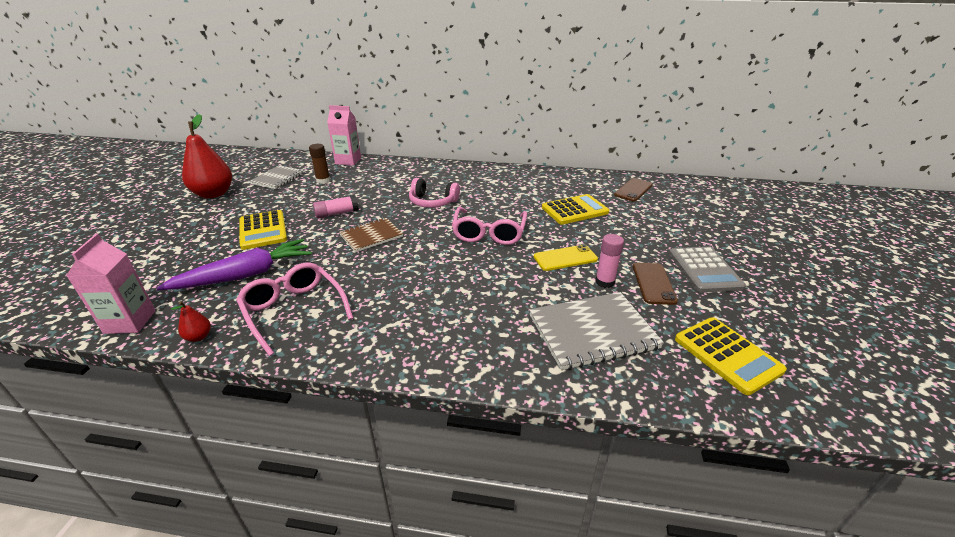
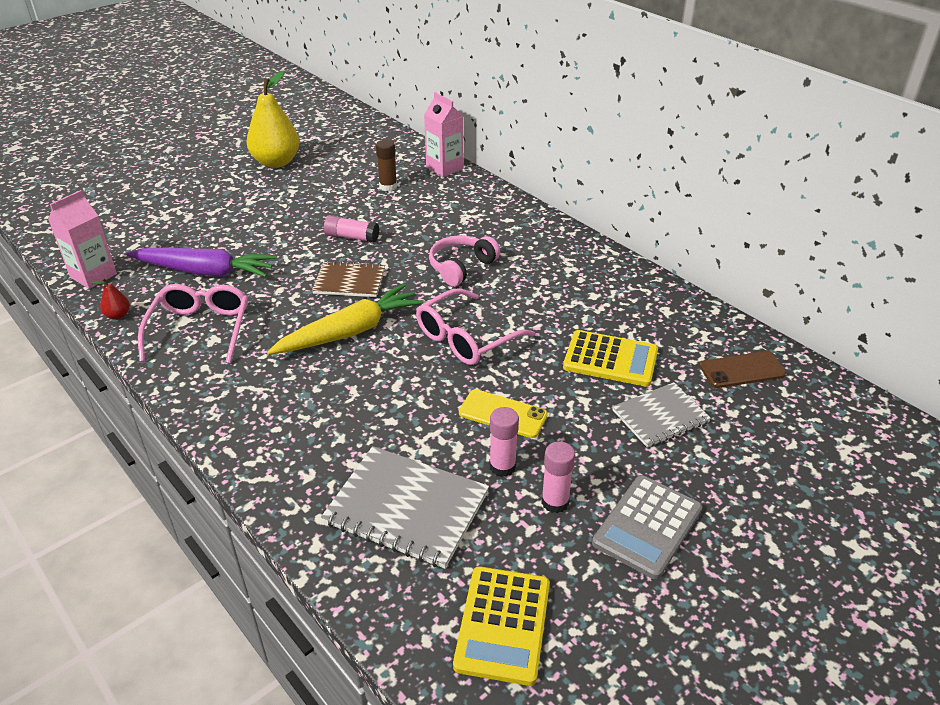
camera: 40 degrees right, 5 degrees up
red pear [182,114,232,198] -> yellow pear [246,71,300,168]
yellow calculator [240,210,287,250] -> none
grey notebook [249,165,304,189] -> grey notebook moved to [612,382,711,448]
pink headphones [409,178,460,208] -> pink headphones turned 75 degrees clockwise [429,235,500,286]
brown phone [633,263,678,305] -> pink glue stick [541,441,575,513]
none -> yellow carrot [267,284,424,355]

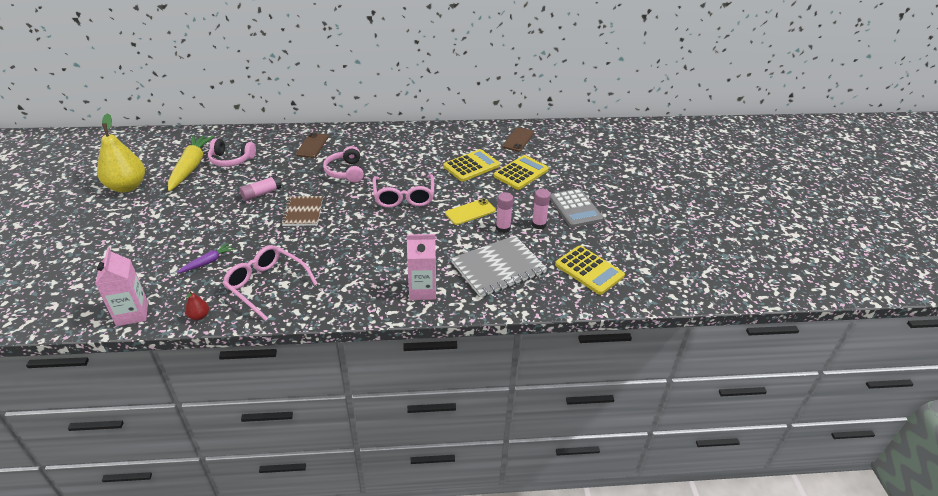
camera: 55 degrees left, 0 degrees up
purple carrot [126,247,277,277] -> purple carrot [177,243,235,273], size x0.50
yellow carrot [267,284,424,355] -> yellow carrot moved to [168,135,214,191]
brown notebook [312,261,385,297] -> brown notebook turned 45 degrees counterclockwise [281,196,323,226]
brown glue stick [376,140,397,191] -> pink headphones [208,138,256,167]
pink carton [424,92,464,177] -> pink carton moved to [407,234,436,300]
grey notebook [612,382,711,448] -> yellow calculator [493,155,549,190]
none -> brown phone [296,133,328,158]

